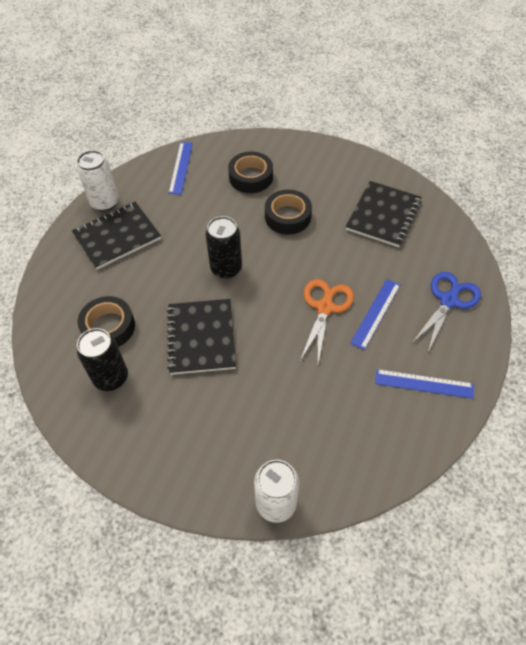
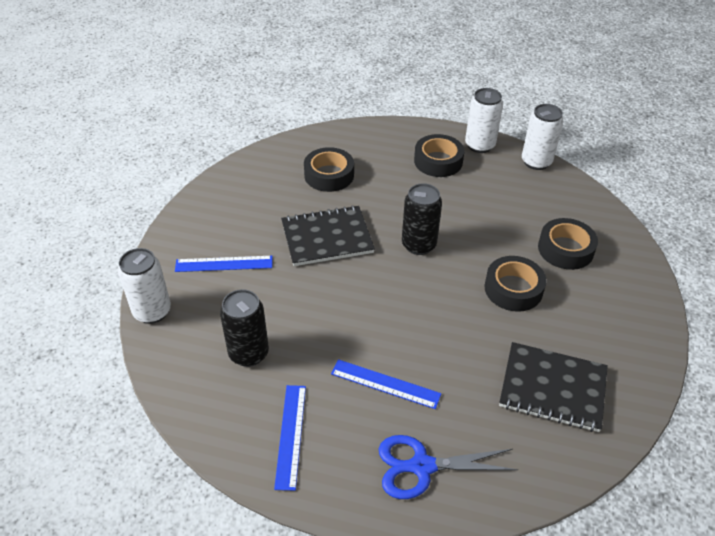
camera: 80 degrees right, 10 degrees down
black notebook [72,202,161,270] -> black tape [414,134,464,177]
black can [77,328,128,391] -> black can moved to [220,289,269,367]
blue ruler [168,142,193,194] -> blue ruler moved to [175,256,273,272]
orange scissors [300,279,354,363] -> none
blue scissors [411,272,481,352] -> blue scissors turned 150 degrees clockwise [379,435,518,499]
none -> white can [522,104,564,170]

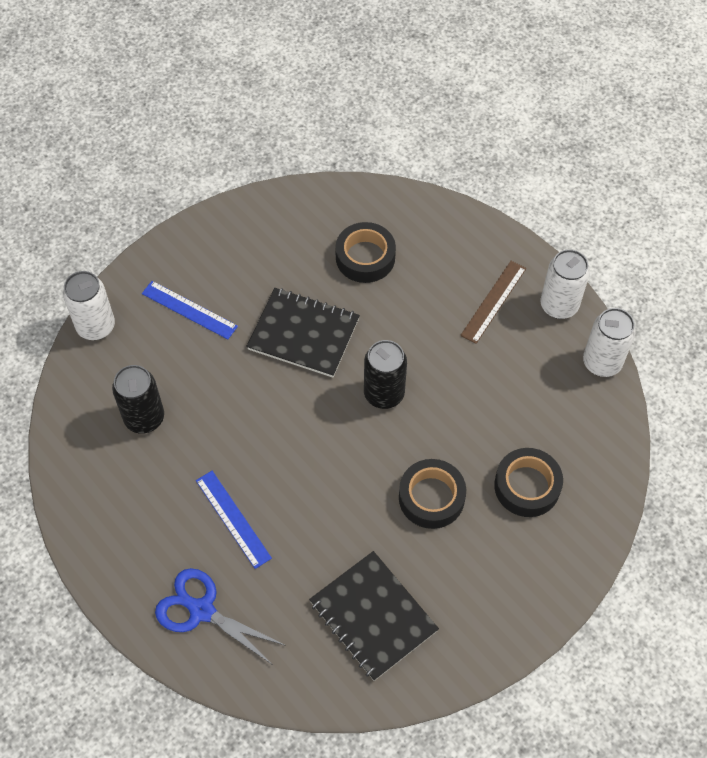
camera: 35 degrees right, 15 degrees up
blue ruler [274,385,306,491] -> none
black tape [414,134,464,177] -> brown ruler [460,261,526,344]

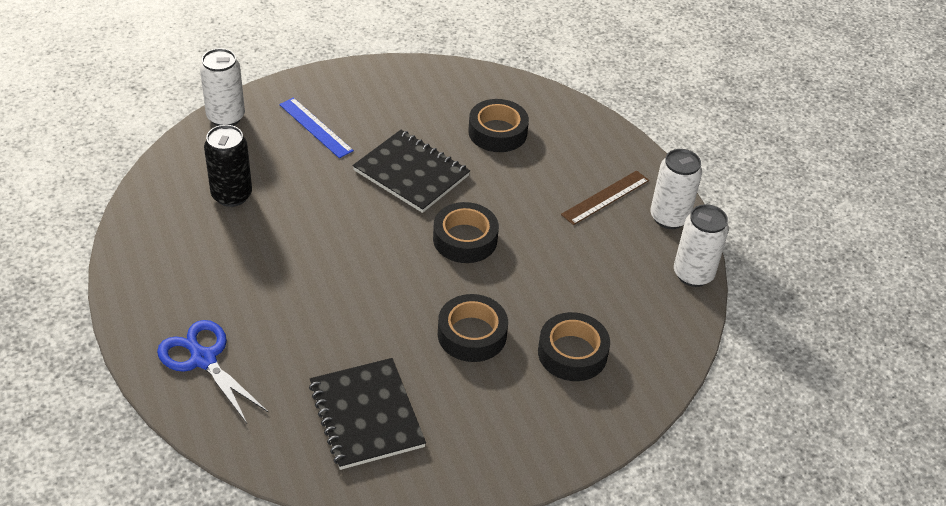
camera: 15 degrees right, 15 degrees down
blue ruler [196,471,272,569] -> none
black can [364,340,407,409] -> black tape [433,202,499,263]

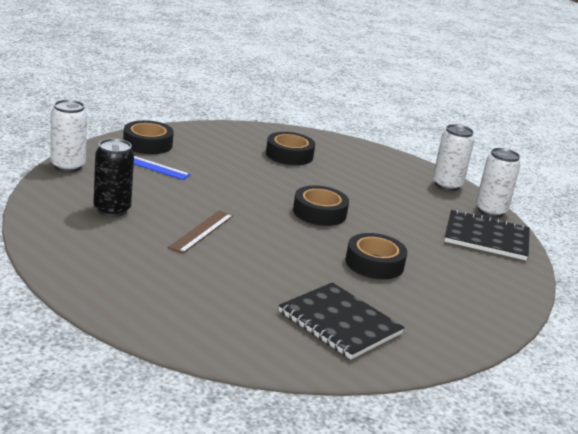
camera: 25 degrees left, 20 degrees down
blue scissors [157,320,268,423] -> none
black notebook [353,130,470,213] -> black notebook moved to [444,209,530,260]
black tape [538,312,610,381] -> black tape moved to [123,120,174,154]
brown ruler [561,170,649,225] -> brown ruler moved to [168,210,233,253]

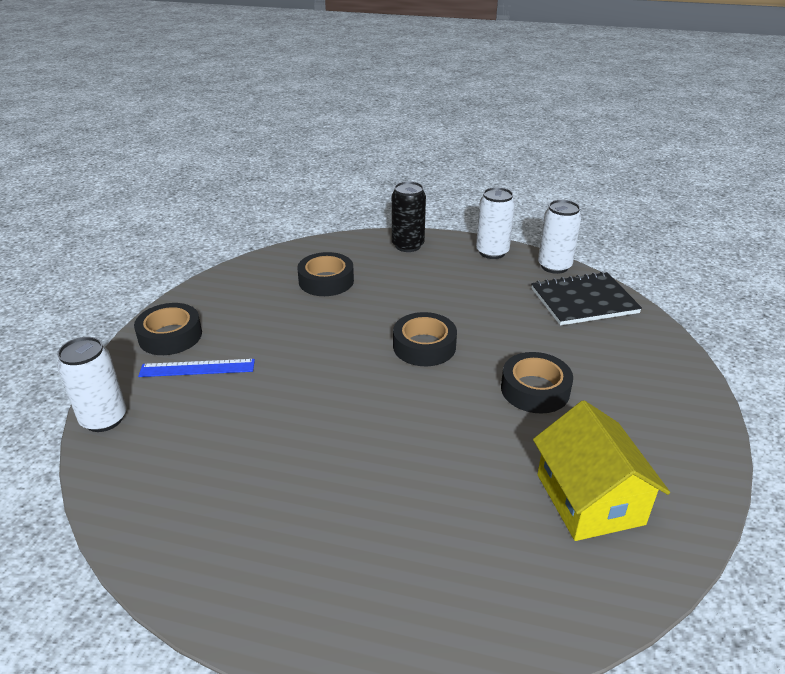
camera: 25 degrees left, 10 degrees up
black can [93,138,134,217] -> black can moved to [392,181,426,252]
brown ruler [168,210,233,253] -> none
black notebook [279,282,405,359] -> yellow house [533,400,670,541]

